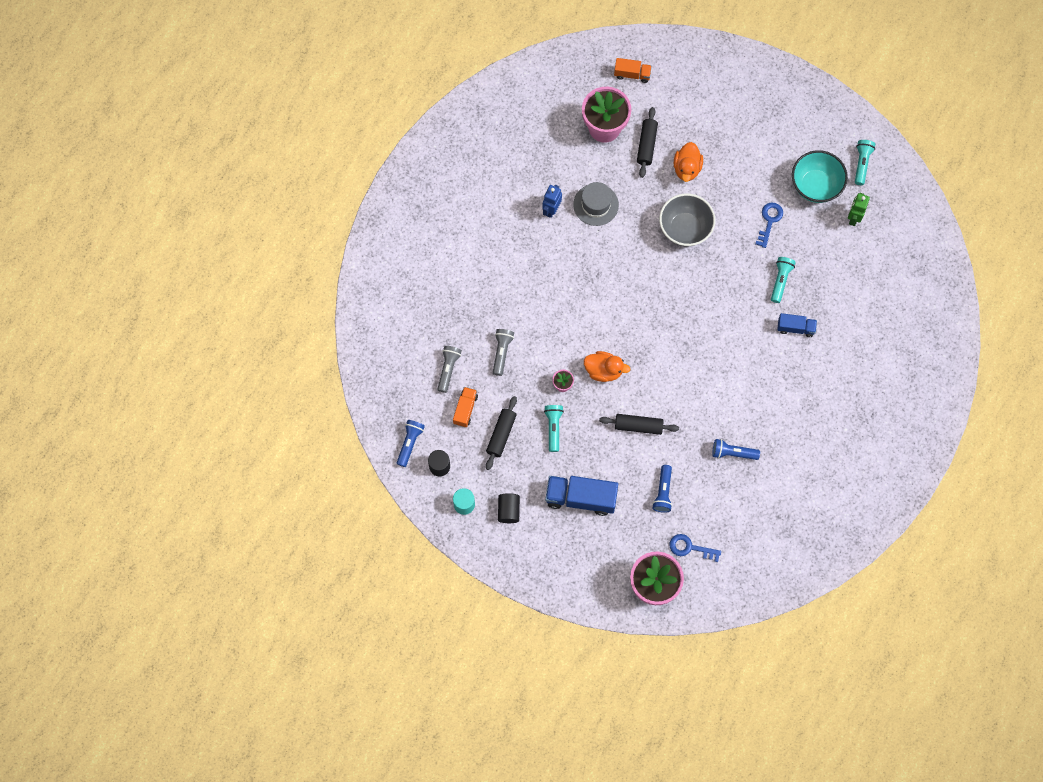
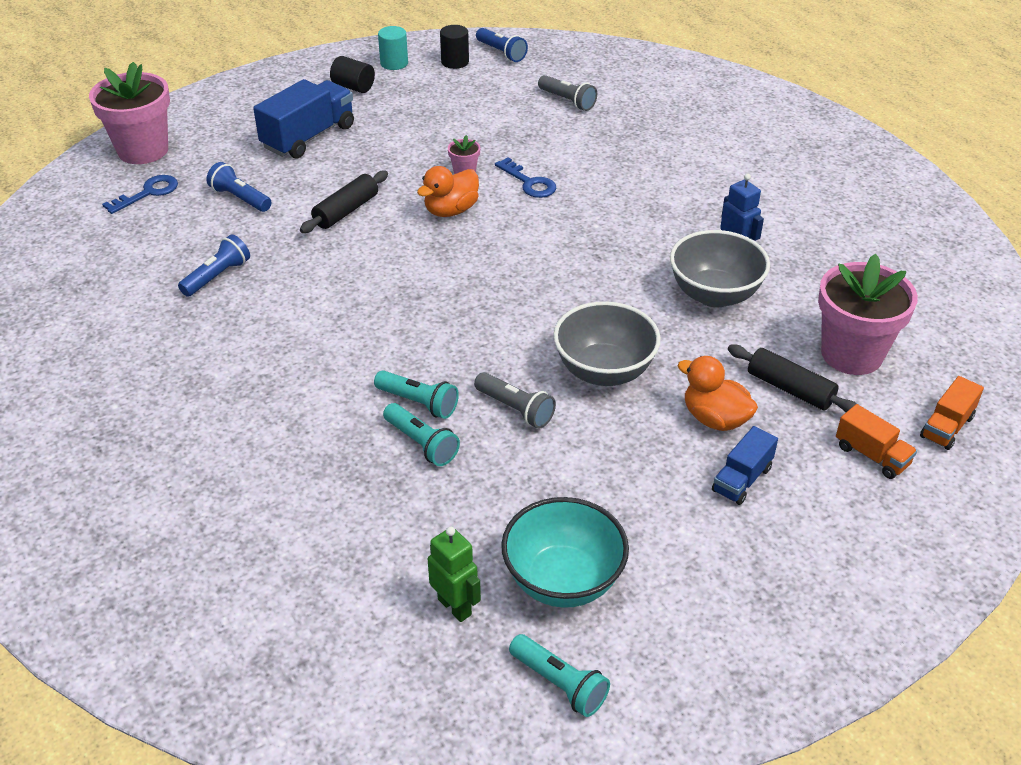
camera: 120 degrees right, 30 degrees down
orange truck [453,387,478,427] -> orange truck moved to [836,404,917,479]
black rolling pin [486,396,517,470] -> none
grey flashlight [493,329,514,376] -> grey flashlight moved to [474,372,556,429]
turquoise flashlight [544,405,564,452] -> turquoise flashlight moved to [374,370,459,419]
grey hat [573,182,619,226] -> grey bowl [670,230,770,307]
blue key [755,202,783,248] -> blue key moved to [495,157,556,198]
blue truck [777,313,817,337] -> blue truck moved to [712,426,778,505]

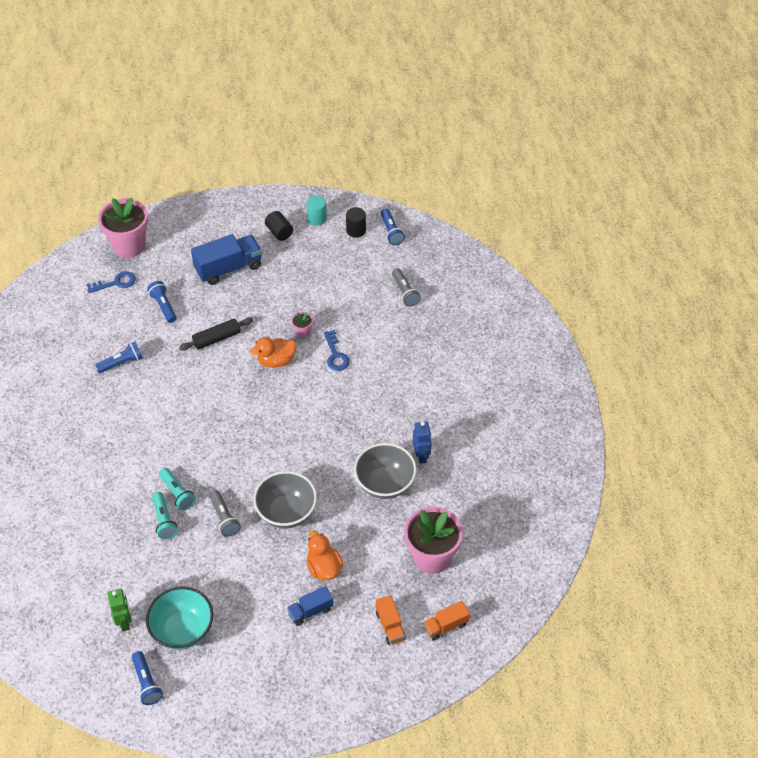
camera: 25 degrees right, 10 degrees up
turquoise flashlight [509,634,610,717] -> blue flashlight [132,651,163,705]
black rolling pin [728,344,857,412] -> none

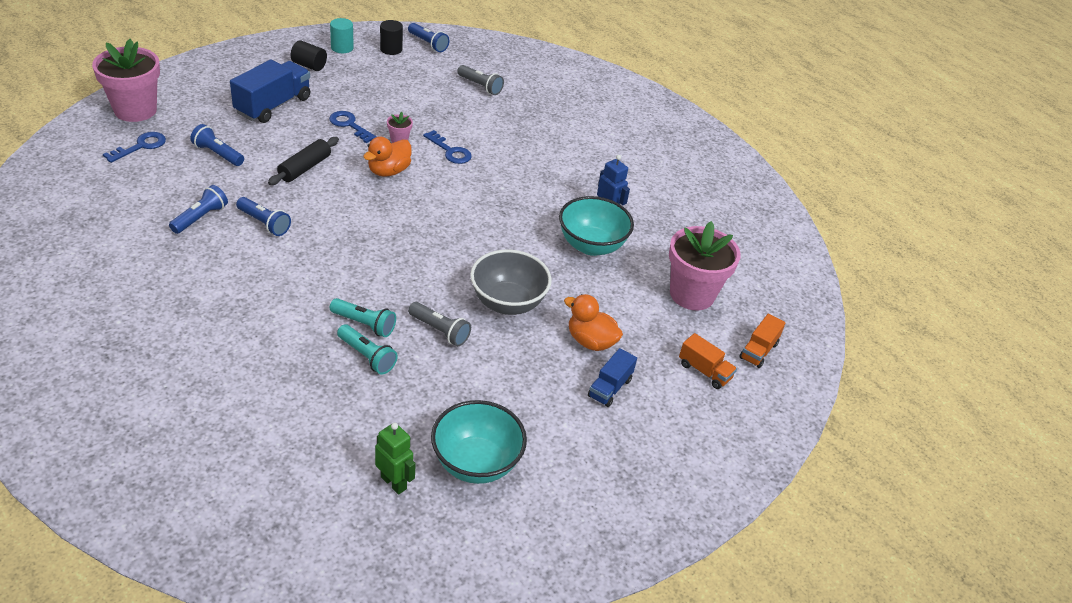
camera: 35 degrees left, 10 degrees down
blue flashlight [132,651,163,705] -> blue flashlight moved to [236,197,291,236]
grey bowl [354,443,417,499] -> turquoise bowl [559,196,634,256]
none -> blue key [329,111,377,143]

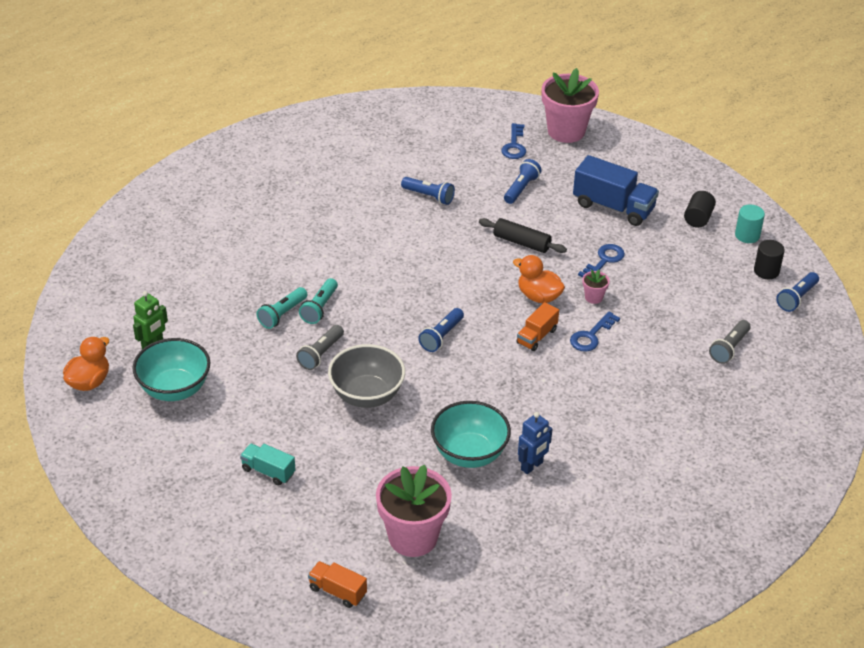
camera: 90 degrees right, 0 degrees up
blue key [103,132,166,163] -> blue key turned 60 degrees clockwise [501,123,526,159]
blue flashlight [236,197,291,236] -> blue flashlight moved to [418,308,464,352]
orange duck [564,294,623,351] -> orange duck moved to [63,337,109,391]
blue truck [588,348,637,407] -> turquoise truck [240,444,295,486]
orange truck [679,333,737,389] -> orange truck moved to [516,302,559,351]

